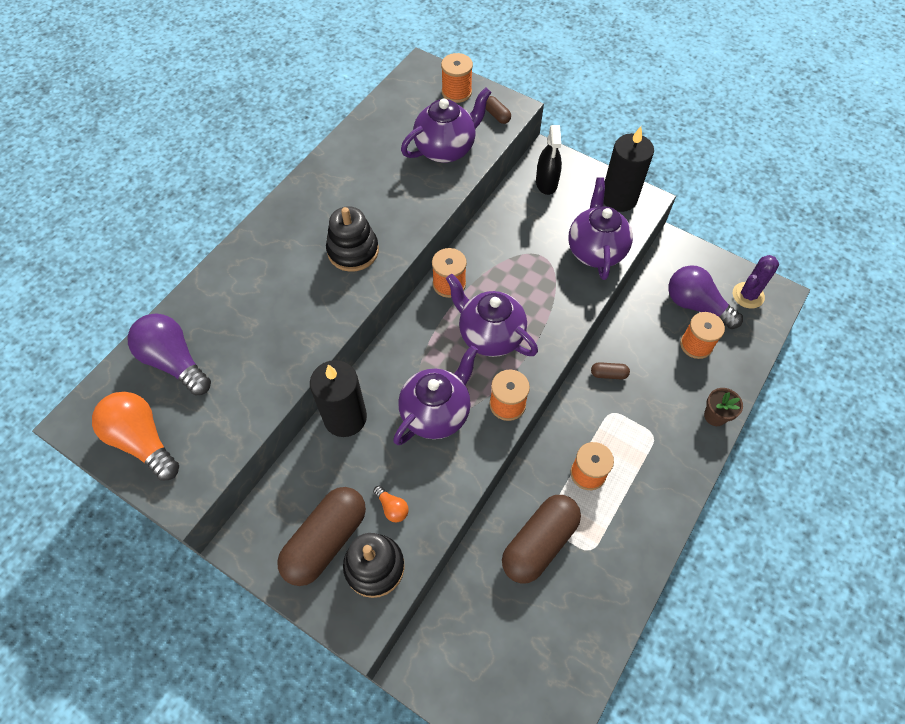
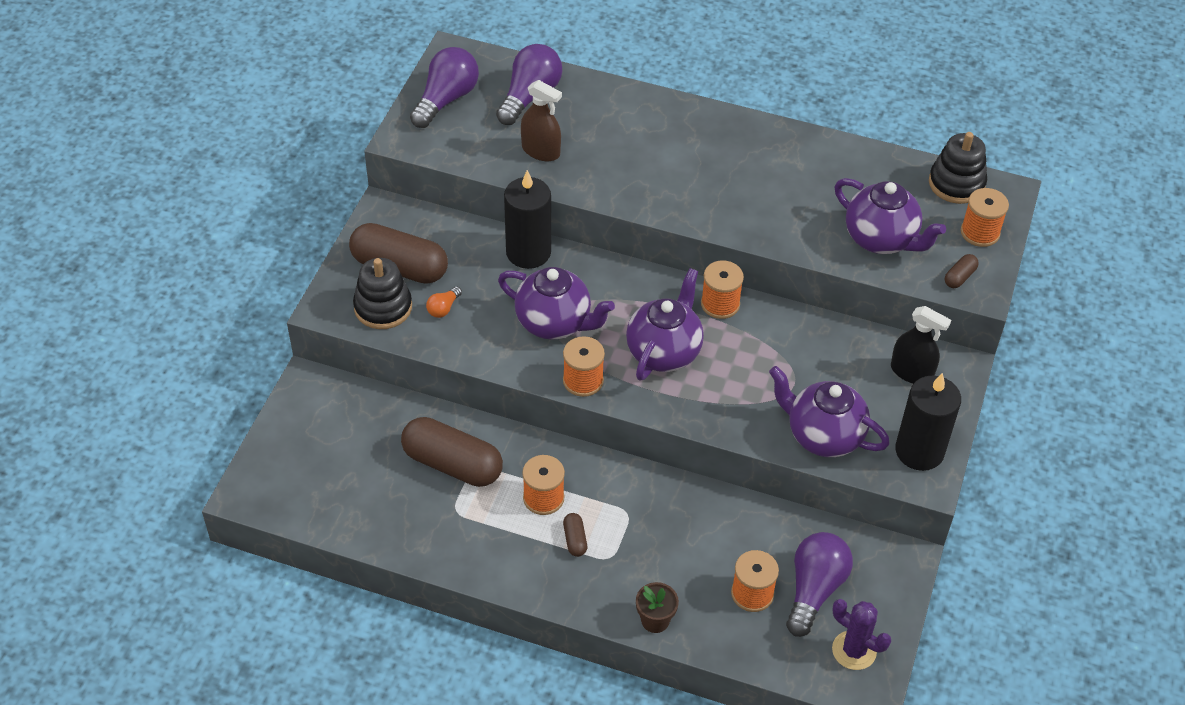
camera: 75 degrees right, 10 degrees down
orange light bulb [92,392,179,481] -> purple light bulb [410,47,479,128]
black stacking toy [326,206,379,272] -> black stacking toy moved to [929,132,987,204]
black spray bottle [536,125,562,195] -> black spray bottle turned 135 degrees counterclockwise [891,306,951,384]
purple teapot [568,177,633,280] -> purple teapot turned 135 degrees counterclockwise [769,366,890,457]
brown capsule [591,362,630,379] -> brown capsule moved to [563,513,587,557]
none -> brown spray bottle [521,80,562,161]

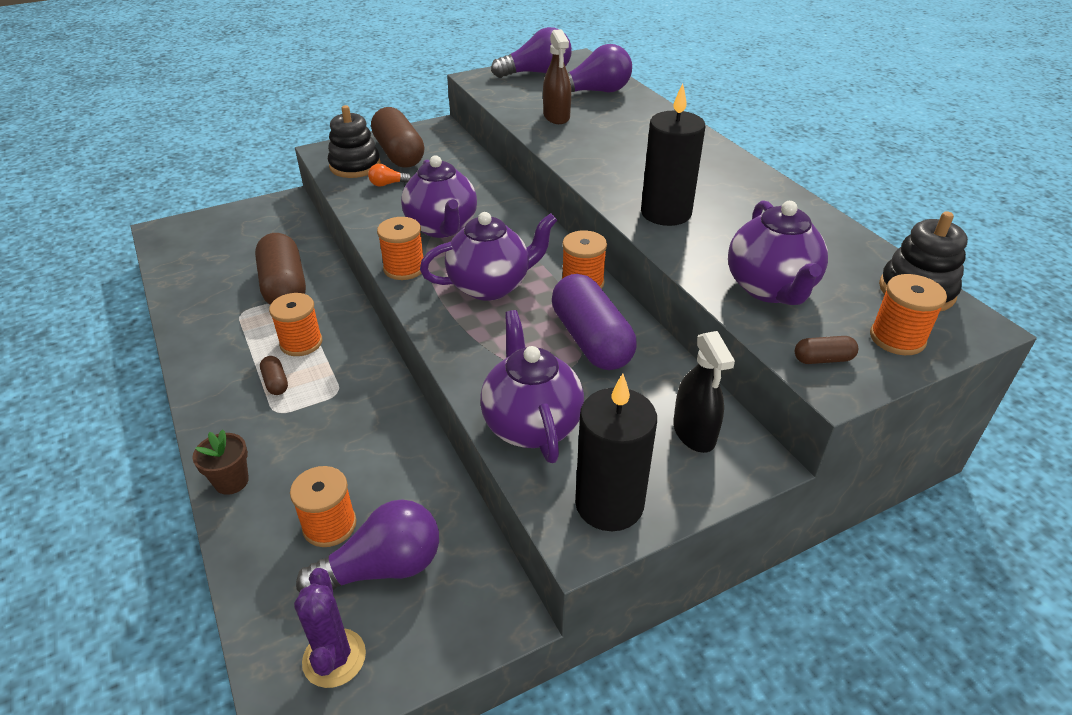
camera: 45 degrees right, 10 degrees down
black candle [504,170,551,269] -> black candle moved to [641,84,705,226]
brown capsule [563,513,587,557] -> brown capsule turned 60 degrees counterclockwise [260,356,288,395]
none -> purple capsule [552,274,637,370]

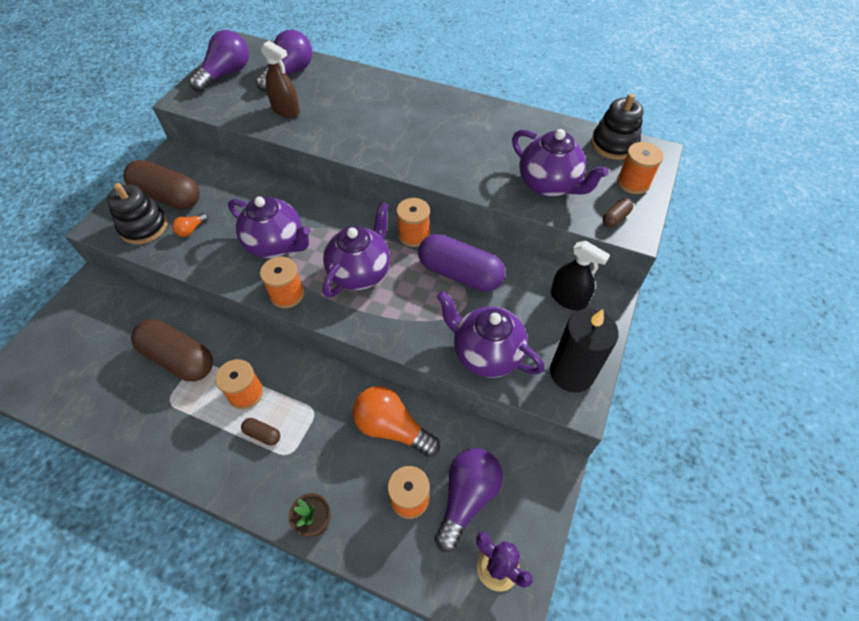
camera: 40 degrees left, 15 degrees up
black candle [641,84,705,226] -> none
none -> orange light bulb [353,386,440,457]

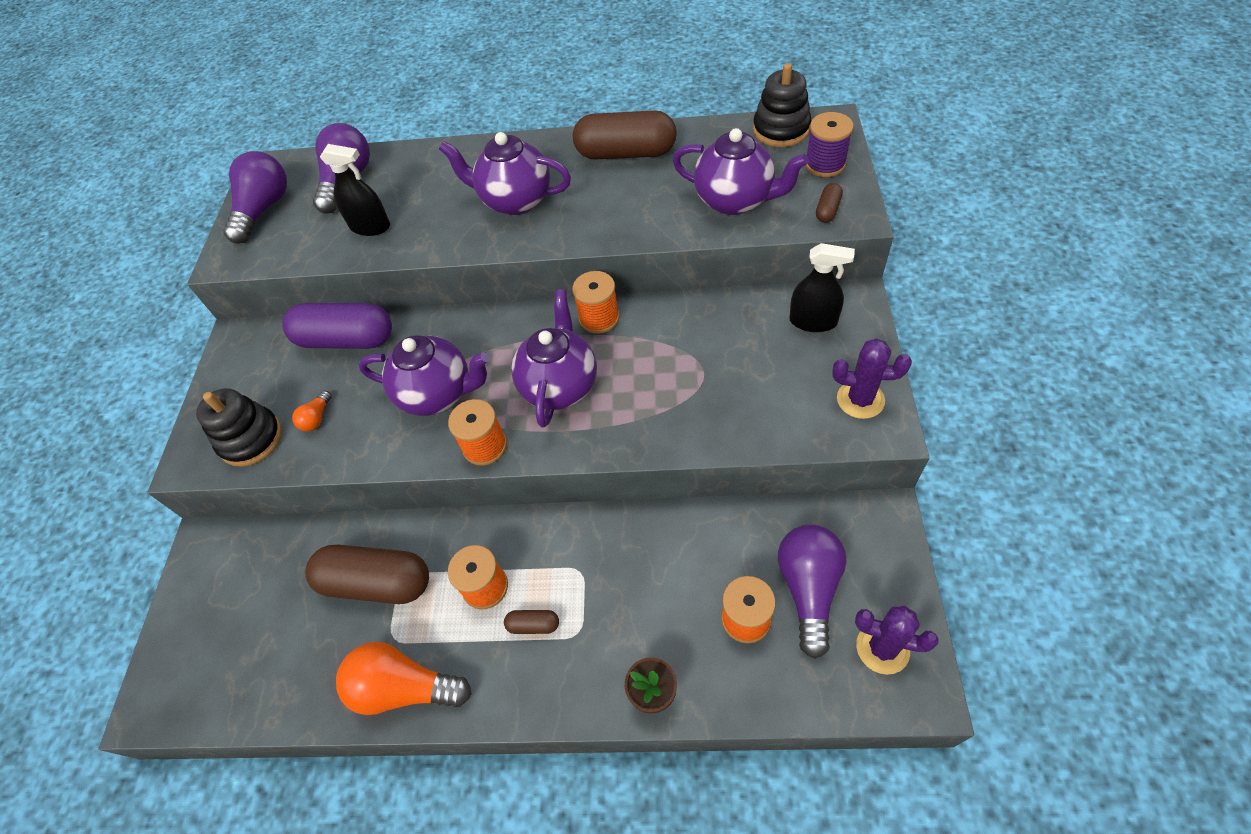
camera: 15 degrees left, 0 degrees up
brown capsule [123,160,200,210] -> brown capsule moved to [573,110,677,159]
brown spray bottle [261,41,300,118] -> black spray bottle [320,144,390,236]
orange light bulb [353,386,440,457] -> orange light bulb moved to [336,642,471,715]
purple capsule [418,234,505,292] -> purple capsule moved to [282,303,392,349]
purple teapot [437,291,544,378] -> purple teapot moved to [439,132,571,215]
black candle [550,308,619,392] -> purple cactus [832,338,912,419]
orange spool [617,142,664,194] -> purple spool [805,112,853,177]

